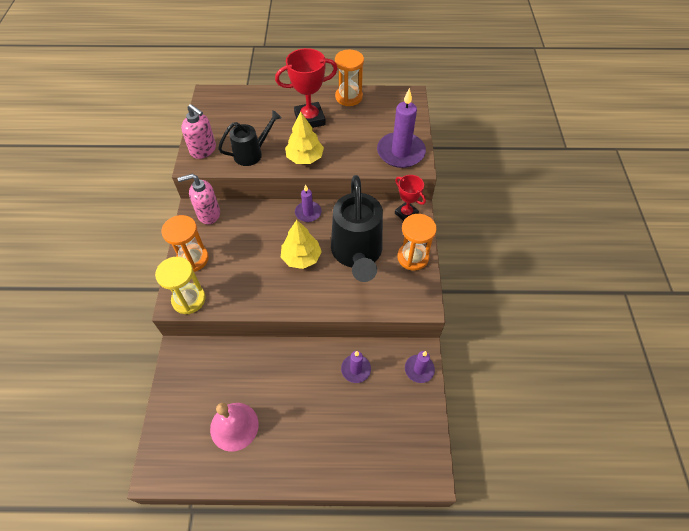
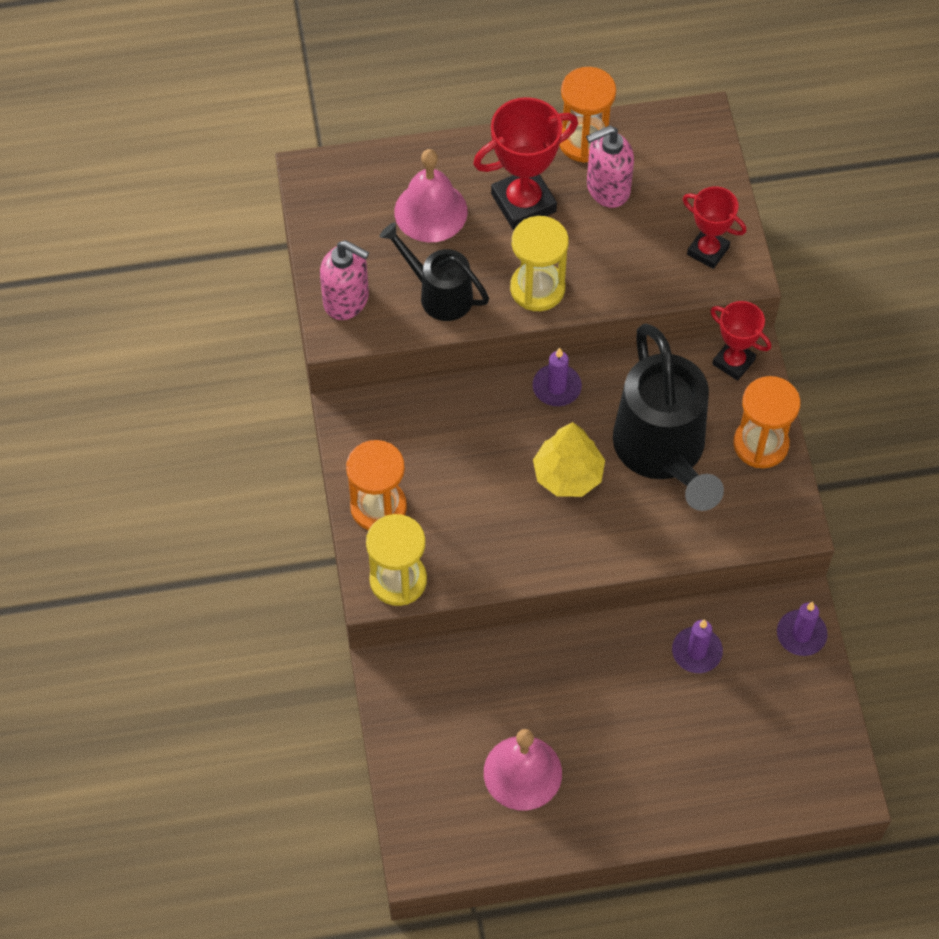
camera: 10 degrees left, 5 degrees up
pink soap dispenser [177,174,220,224] -> pink soap dispenser moved to [586,126,634,208]
black watering can [218,110,281,166] -> black watering can turned 105 degrees counterclockwise [379,222,489,321]
yellow tree [285,112,324,164] -> yellow hourglass [510,216,569,311]
purple candle [377,88,426,168] -> red trophy [683,186,746,269]
none -> pink bell [394,149,468,242]

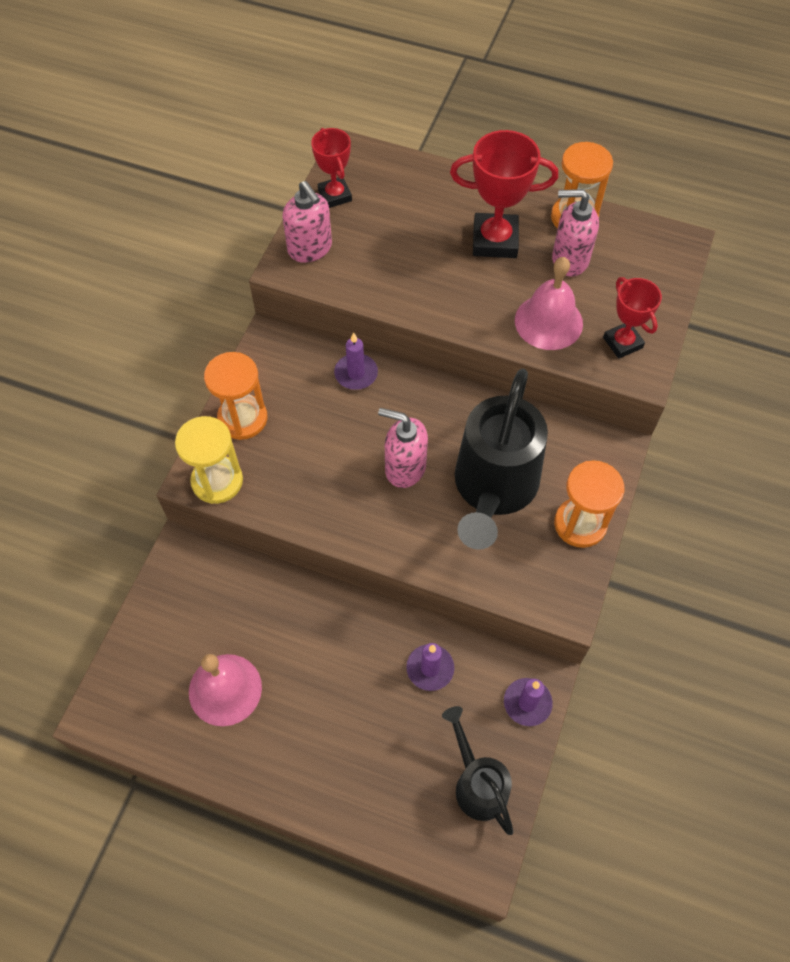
camera: 30 degrees right, 0 degrees up
black watering can [379,222,489,321] -> black watering can moved to [442,706,514,835]
pink bell [394,149,468,242] -> pink bell moved to [515,257,583,350]
yellow hourglass [510,216,569,311] -> none
purple candle [533,348,582,406] -> purple candle moved to [334,332,378,390]
yellow tree [533,422,605,497] -> pink soap dispenser [378,408,428,488]
red trophy [710,301,771,381] -> red trophy moved to [311,128,352,208]

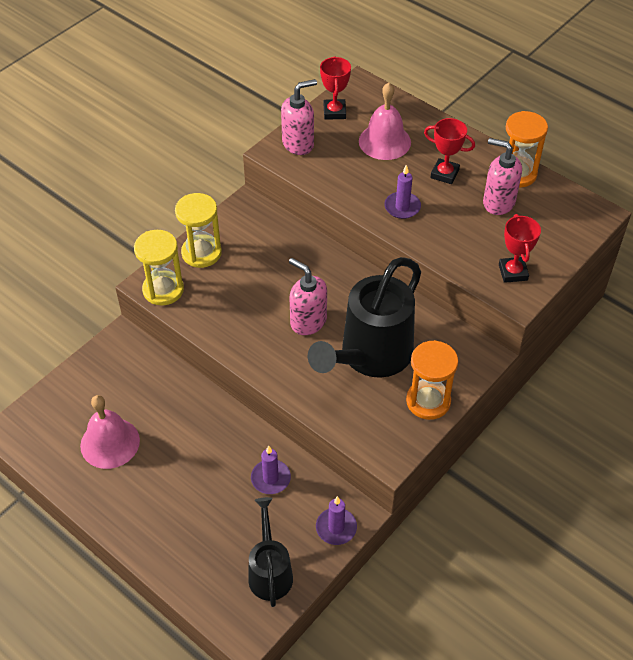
camera: 20 degrees right, 10 degrees down
orange hourglass [204,352,267,440] -> yellow hourglass [175,193,222,268]
pink soap dispenser [282,181,332,263] -> pink soap dispenser turned 105 degrees counterclockwise [281,79,317,155]
purple candle [334,332,378,390] -> purple candle moved to [384,165,421,219]
red trophy [450,130,558,258] -> red trophy [424,118,475,184], size x0.63
pink bell [515,257,583,350] -> pink bell moved to [359,82,411,160]

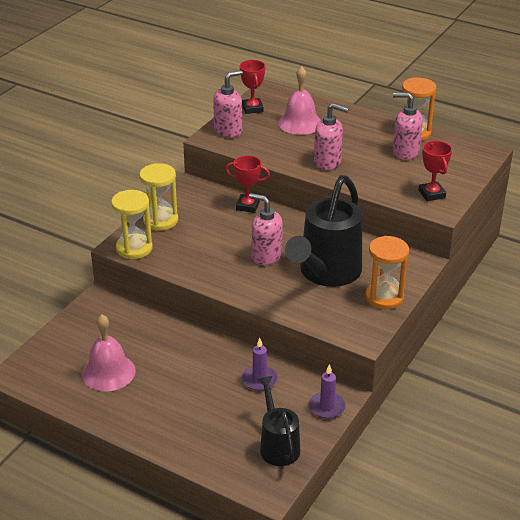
camera: 10 degrees left, 15 degrees down
purple candle [384,165,421,219] -> pink soap dispenser [314,103,349,170]
red trophy [424,118,475,184] -> red trophy moved to [225,155,270,213]

